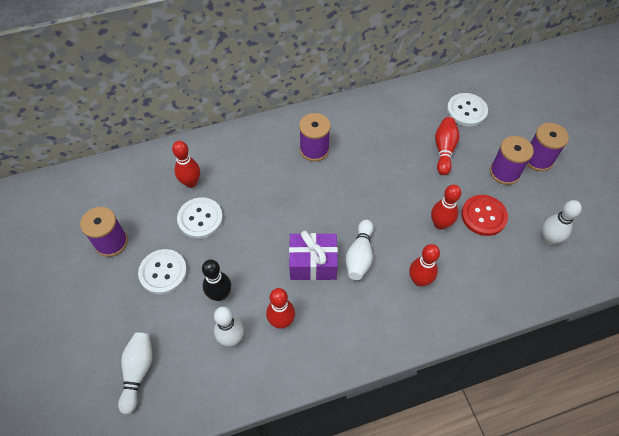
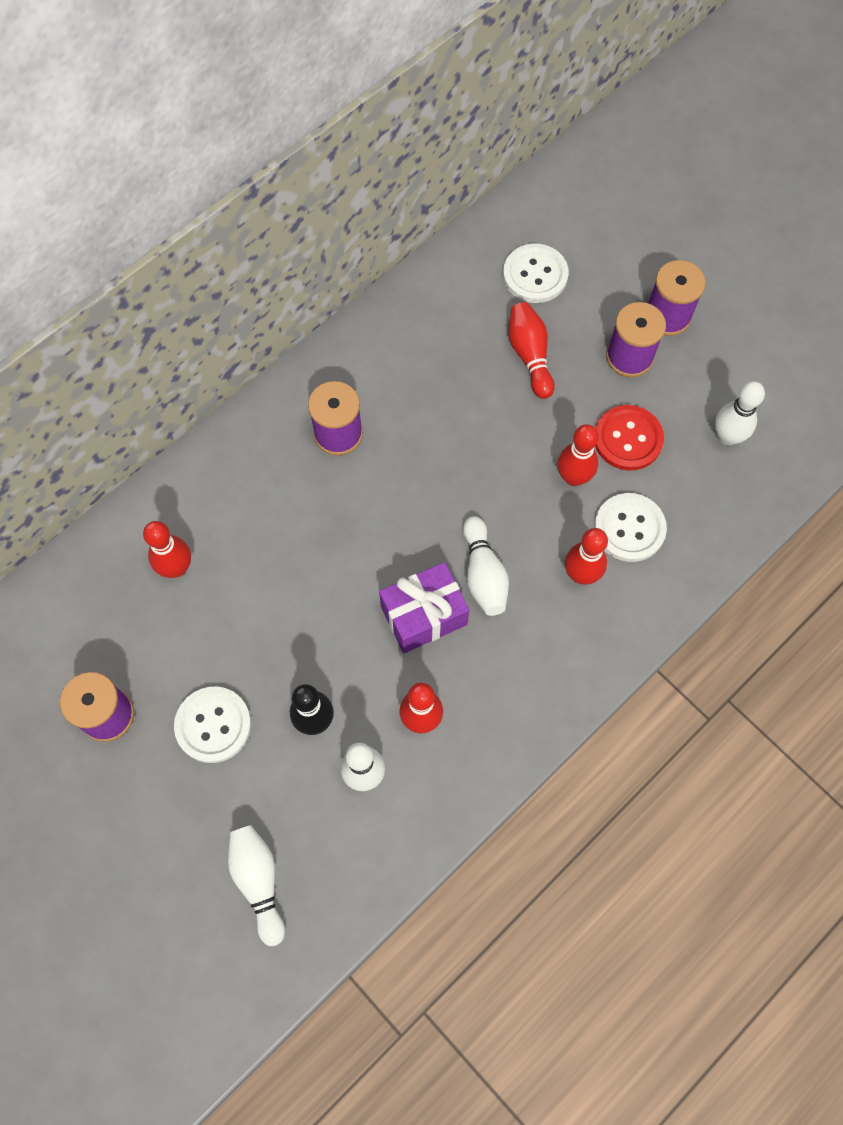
camera: 25 degrees left, 10 degrees up
white button [177,197,223,239] -> white button moved to [594,493,667,562]

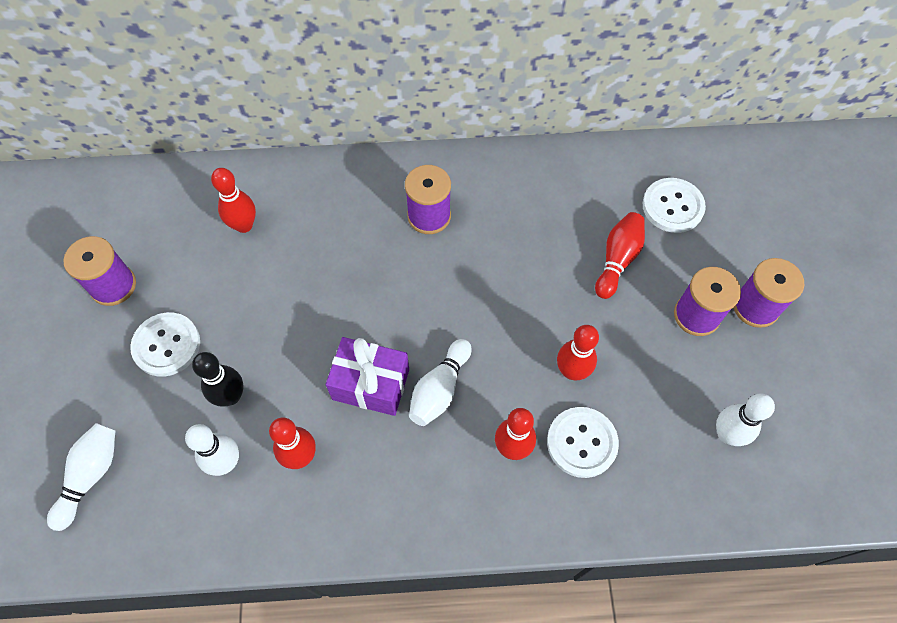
camera: 40 degrees right, 5 degrees down
red button [595,405,664,470] -> none

